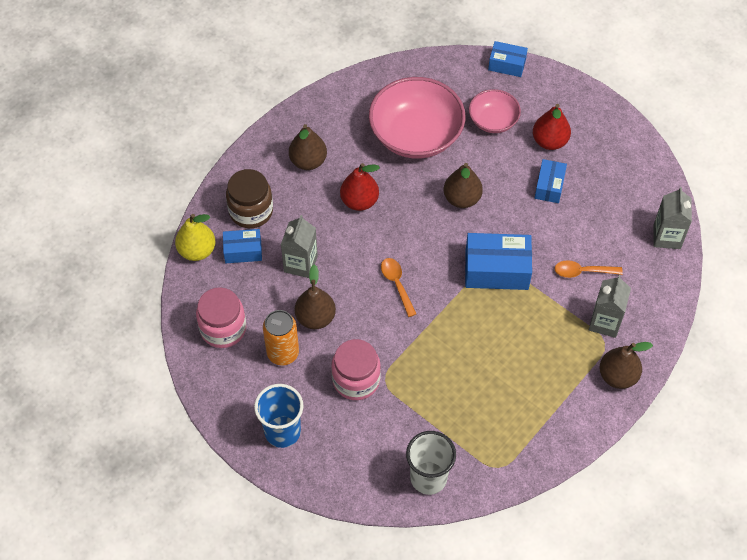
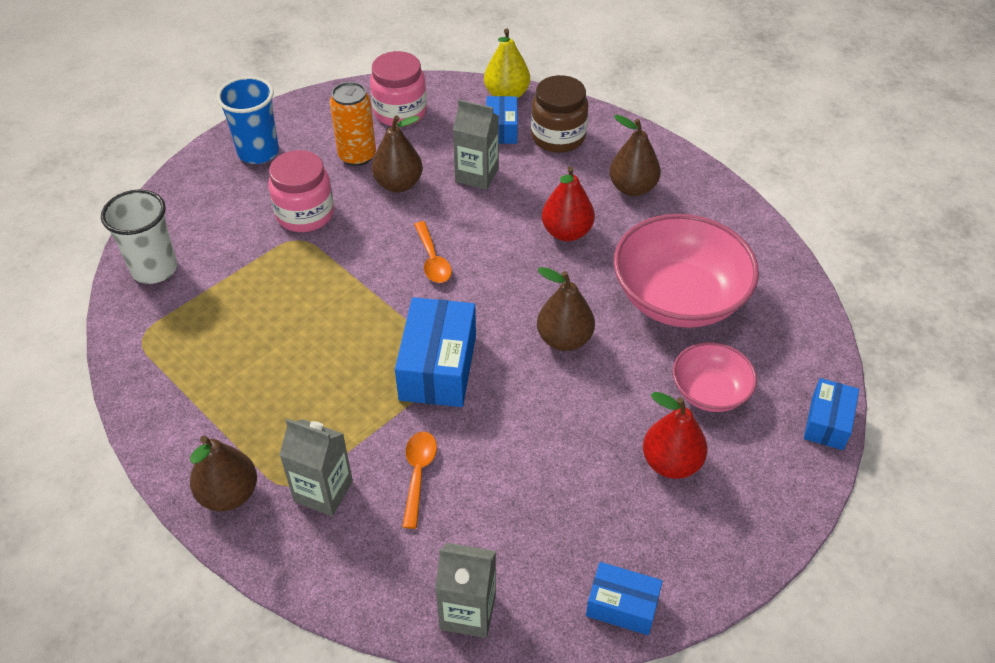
camera: 95 degrees right, 10 degrees down
orange spoon [381,258,416,317] -> orange spoon turned 90 degrees clockwise [414,221,452,283]
blue box [535,159,567,203] -> blue box moved to [586,562,663,635]

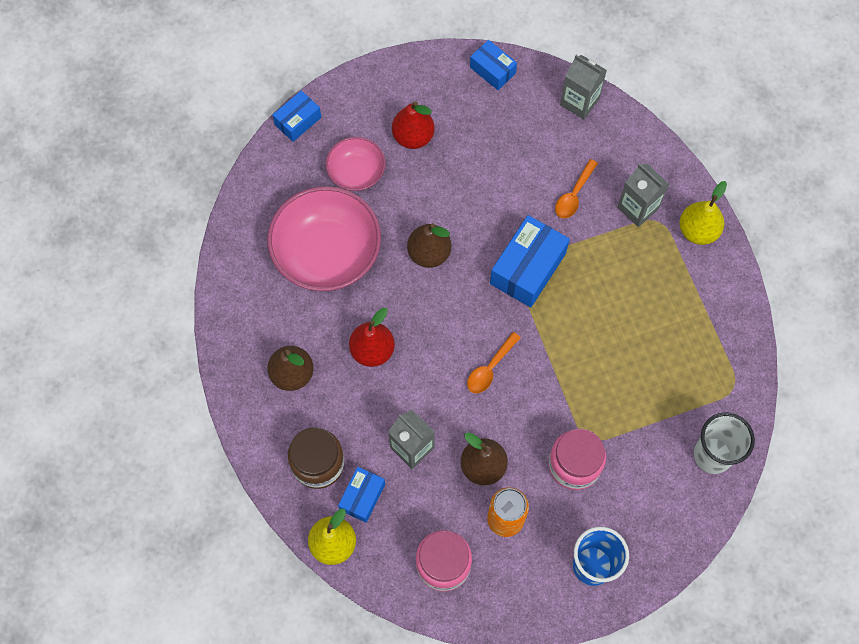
camera: 155 degrees left, 20 degrees up
brown pear [190,436,257,511] -> yellow pear [679,181,727,245]
orange spoon [414,221,452,283] -> orange spoon turned 150 degrees counterclockwise [467,332,521,393]

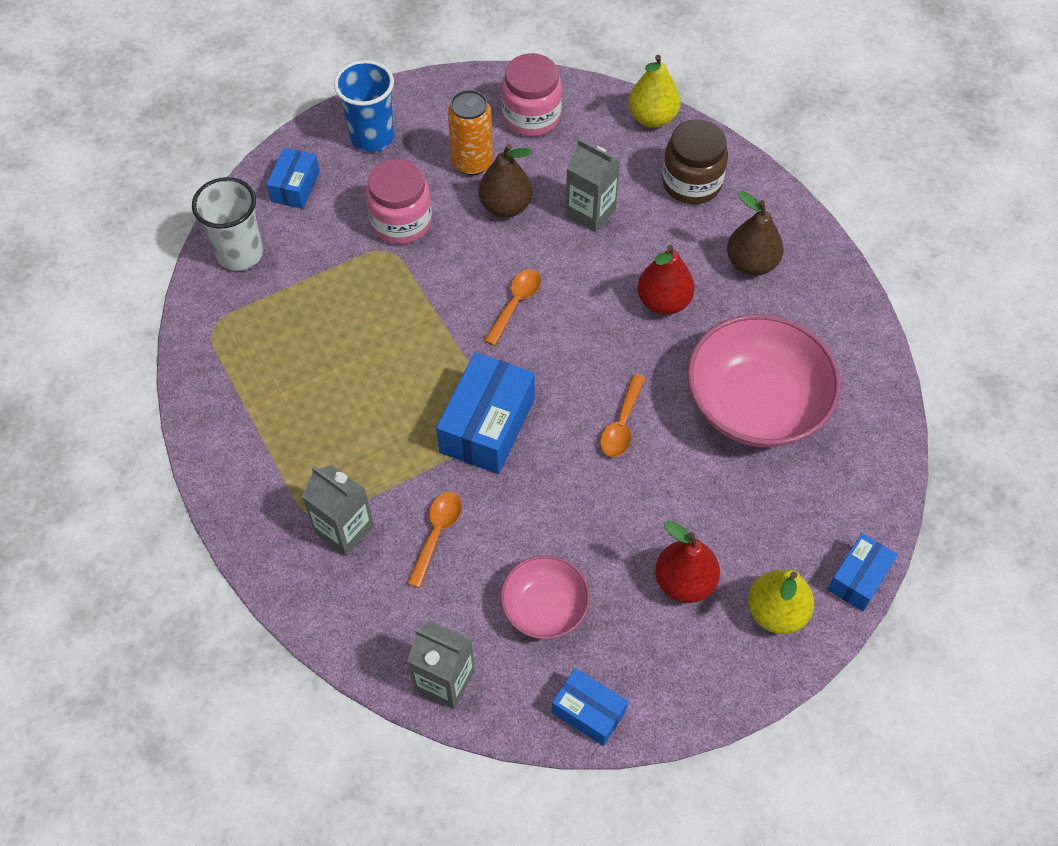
camera: 170 degrees right, 10 degrees down
pink bowl [326,137,385,191] -> pink bowl moved to [500,555,590,639]
blue box [338,467,385,523] -> blue box moved to [266,148,320,209]
brown pear [407,223,451,268] -> orange spoon [600,374,645,457]
yellow pear [679,181,727,245] -> yellow pear moved to [748,569,814,634]

